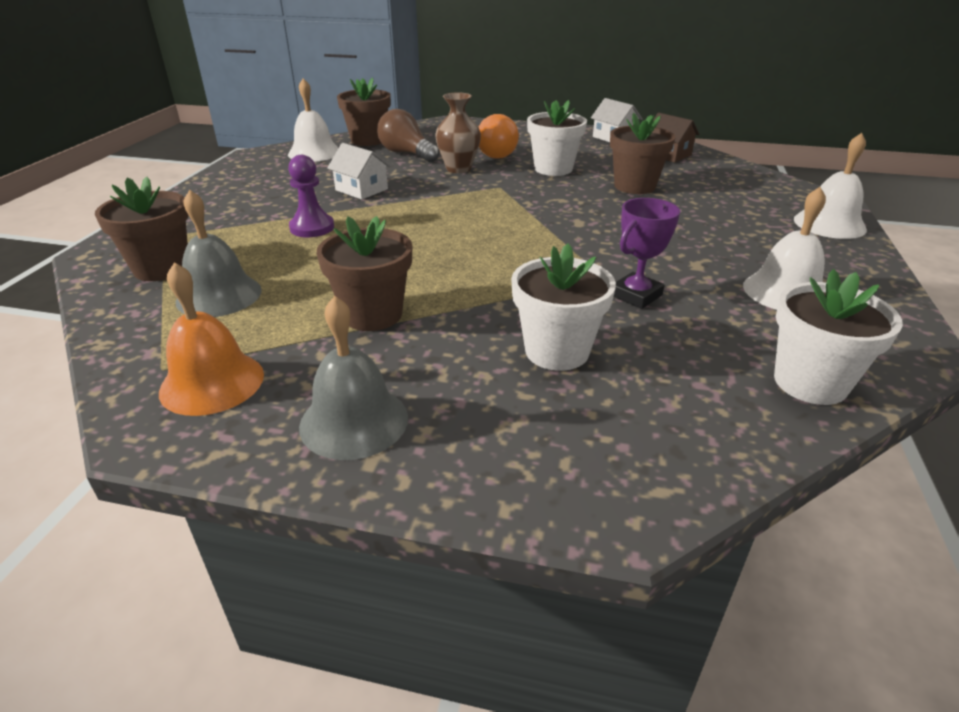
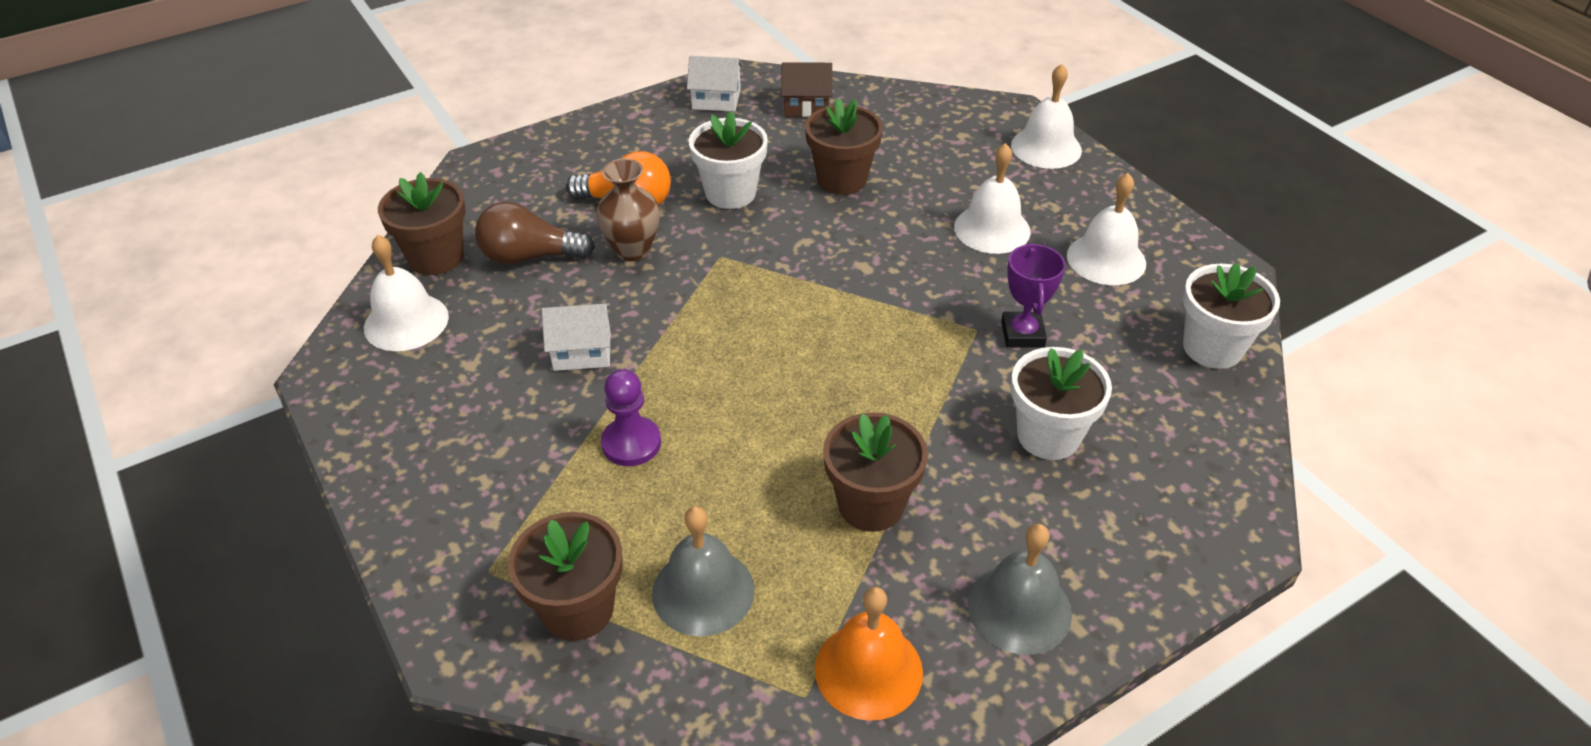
camera: 45 degrees left, 10 degrees up
none -> white bell [954,143,1031,254]

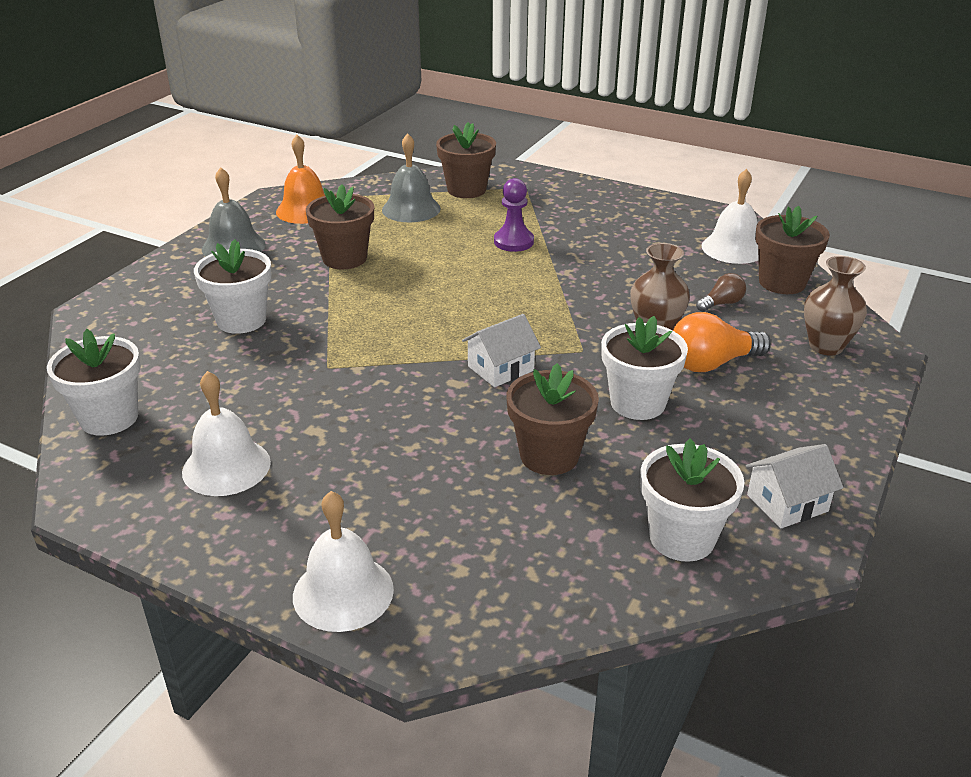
camera: 150 degrees right, 10 degrees down
brown light bulb [475,202,595,264] -> brown light bulb [696,273,746,312], size x0.56
white house [542,303,610,371] -> white house moved to [462,314,541,387]
brown house [781,62,832,117] -> white flower pot [640,438,745,562]
white bell [954,143,1031,254] -> none
purple trophy [1001,243,1065,348] -> none
none -> brown vase [804,256,867,356]

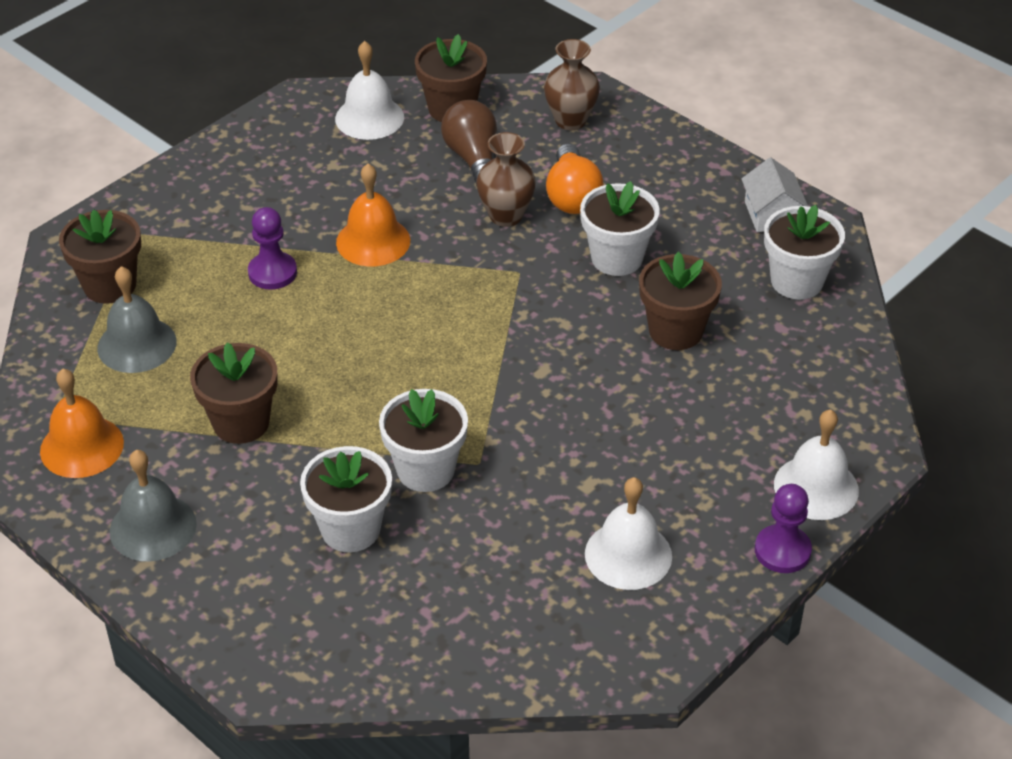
camera: 75 degrees left, 10 degrees up
white flower pot [47,329,141,436] -> white flower pot moved to [379,389,468,492]
white house [462,314,541,387] -> none
brown light bulb [696,273,746,312] -> brown light bulb [441,100,497,186], size x1.78
none -> orange bell [336,164,410,266]
none -> purple pawn [755,484,812,573]

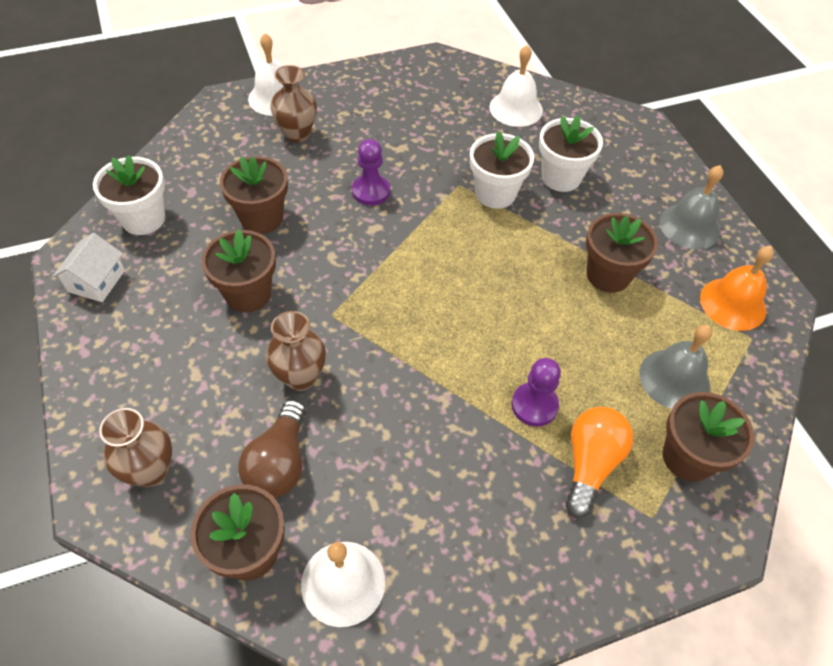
camera: 155 degrees left, 10 degrees up
orange bell [336,164,410,266] -> none
orange light bulb [546,144,604,214] -> orange light bulb moved to [566,407,633,517]
white flower pot [580,181,660,276] -> brown flower pot [201,229,276,312]
white bell [585,477,672,590] -> white bell moved to [489,45,543,127]
purple pawn [755,484,812,573] -> purple pawn moved to [352,139,390,206]
none -> brown vase [270,65,317,142]

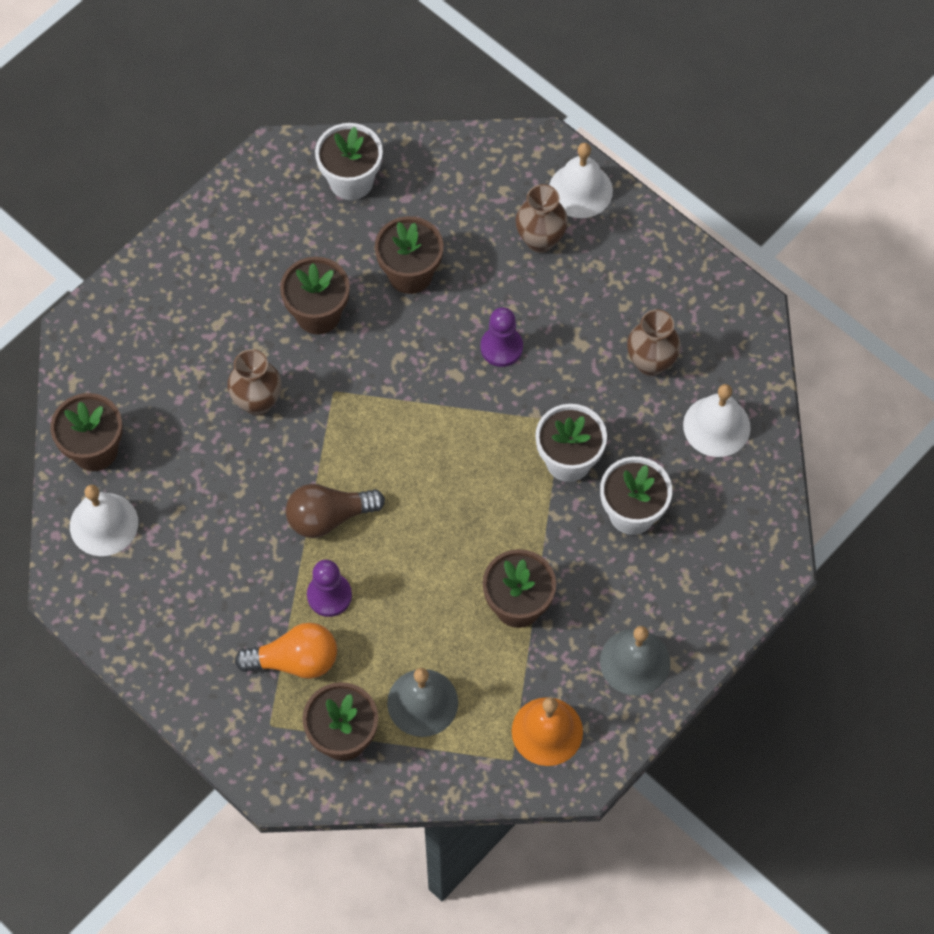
camera: 65 degrees right, 10 degrees up
white house [52,233,125,302] -> none
brown vase [99,408,172,487] -> brown vase moved to [627,309,681,376]
brown light bulb [238,400,306,498] -> brown light bulb moved to [286,484,385,538]

